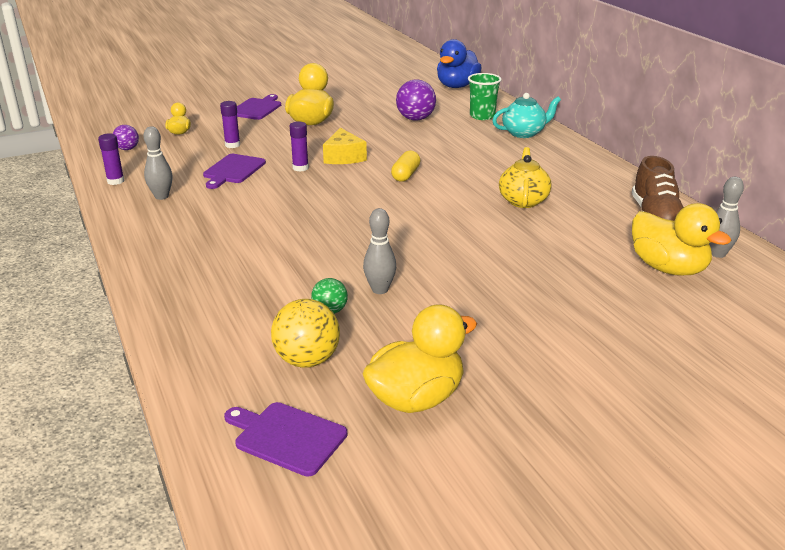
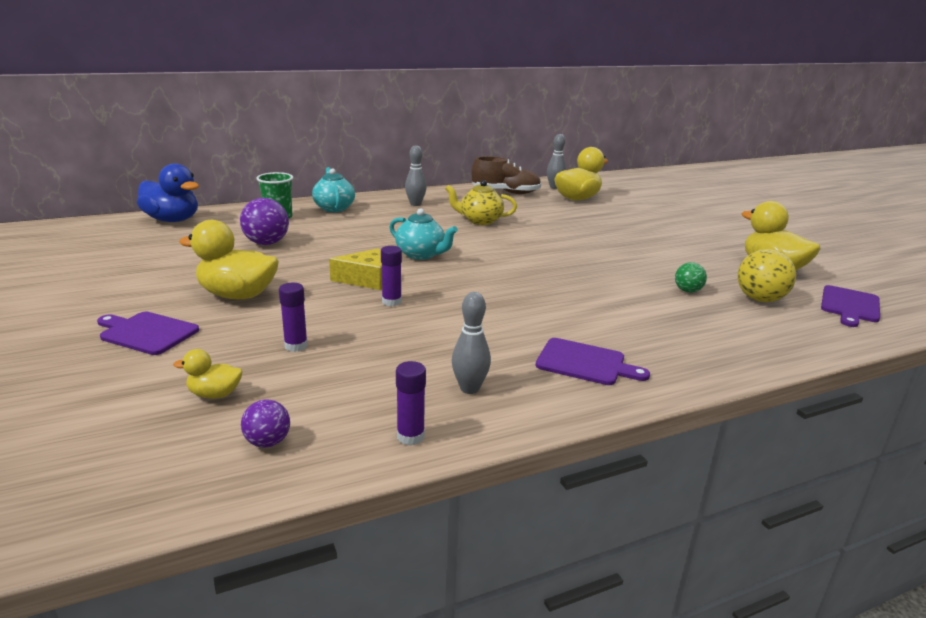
camera: 90 degrees left, 5 degrees down
purple cutting board [203,154,266,189] -> purple cutting board moved to [536,338,650,385]
grey bowling pin [363,208,396,294] -> grey bowling pin moved to [405,145,427,206]
yellow capsule [391,150,420,182] -> turquoise teapot [390,208,458,260]

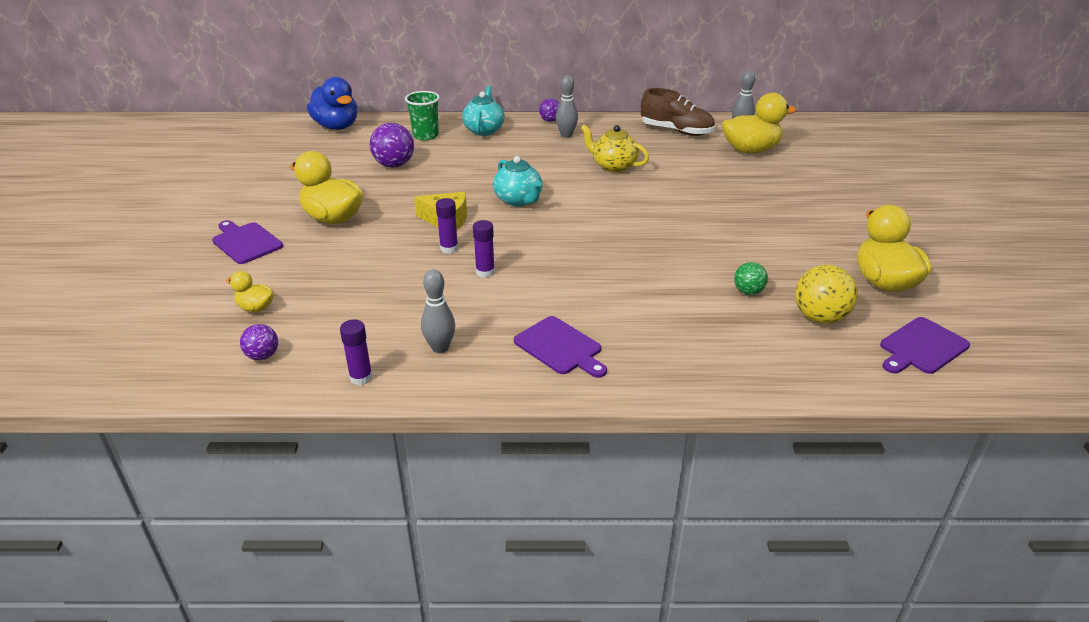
camera: 25 degrees right, 10 degrees up
purple glue stick [279,283,308,352] -> purple glue stick moved to [473,220,495,278]
none -> purple ball [539,98,560,122]

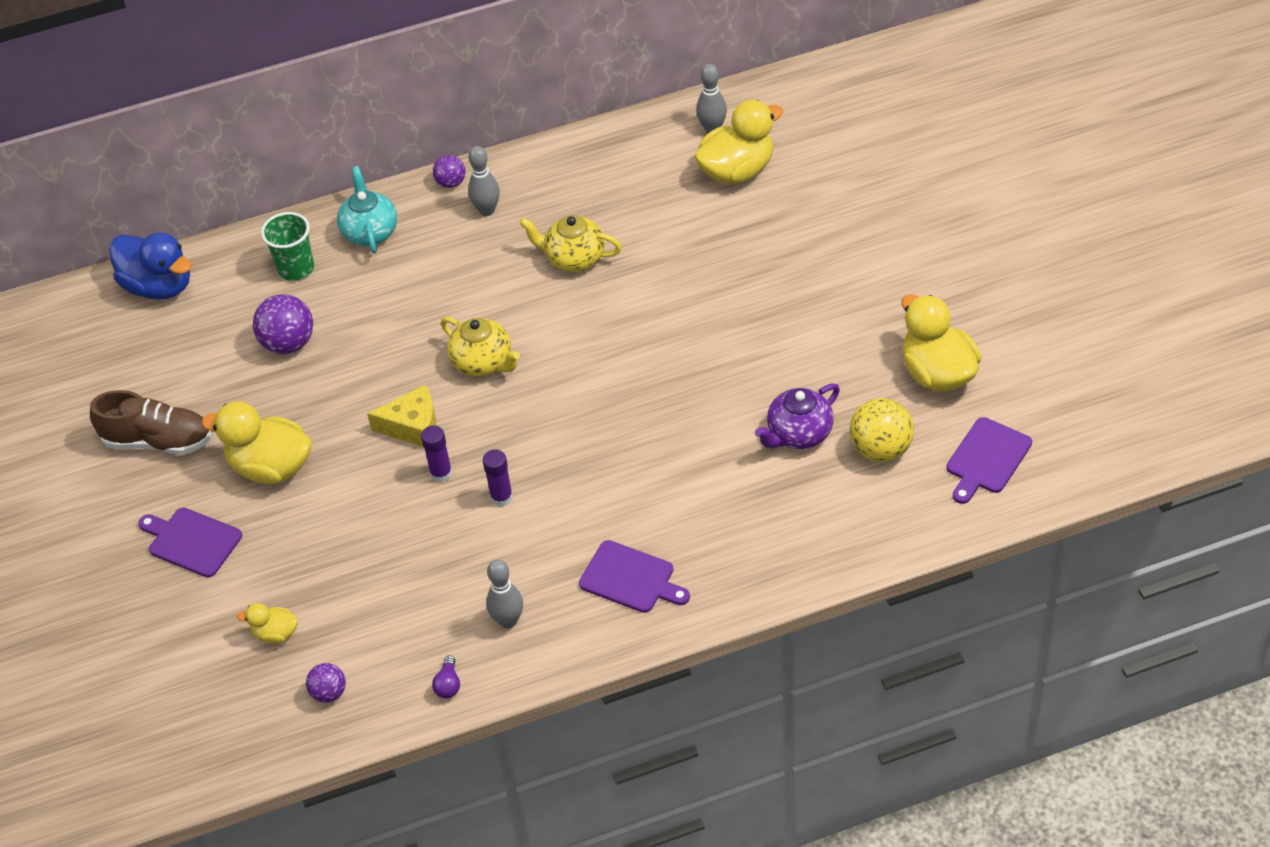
camera: 15 degrees left, 15 degrees up
purple glue stick [340,320,373,385] -> purple light bulb [432,655,460,698]
turquoise teapot [493,156,542,206] -> yellow teapot [441,317,520,376]
brown shoe [641,88,715,136] -> brown shoe moved to [90,390,212,455]
green ball [734,262,768,295] -> purple teapot [755,384,840,449]

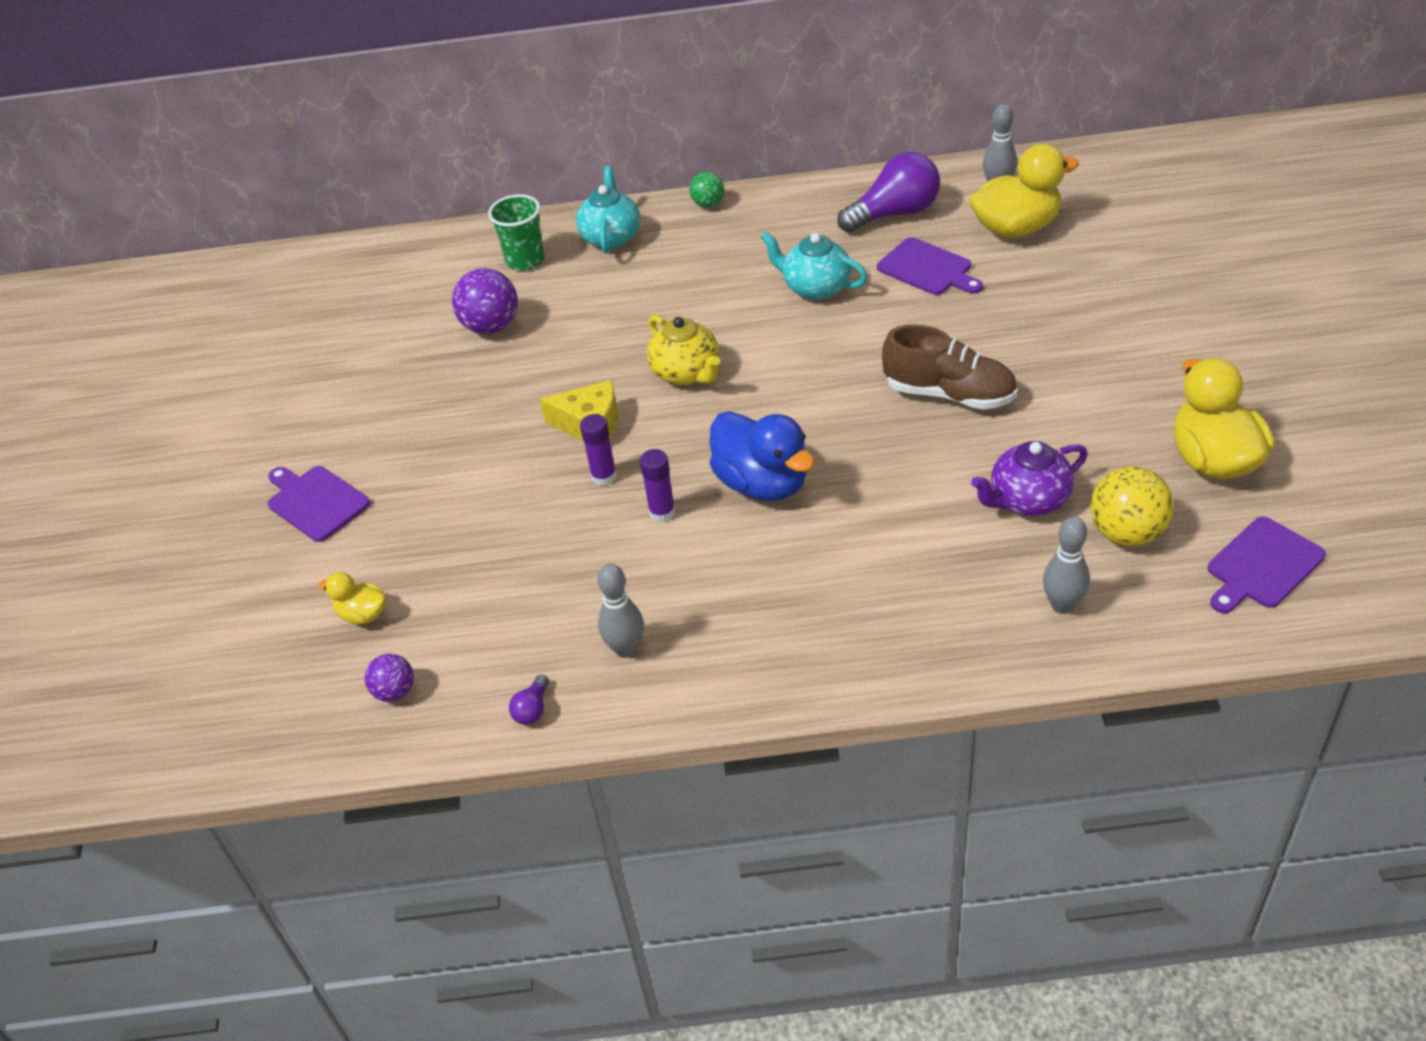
camera: 15 degrees right, 5 degrees down
brown shoe [90,390,212,455] -> brown shoe moved to [882,324,1017,410]
blue duck [109,233,192,300] -> blue duck moved to [709,411,815,501]
yellow duck [201,401,312,484] -> none
purple ball [433,155,465,188] -> green ball [689,172,724,208]
grey bowling pin [468,146,500,216] -> grey bowling pin moved to [1043,517,1090,614]
yellow teapot [519,215,622,272] -> turquoise teapot [761,231,867,300]
purple cutting board [579,540,690,613] -> purple cutting board moved to [877,237,983,295]
none -> purple light bulb [837,152,940,233]

